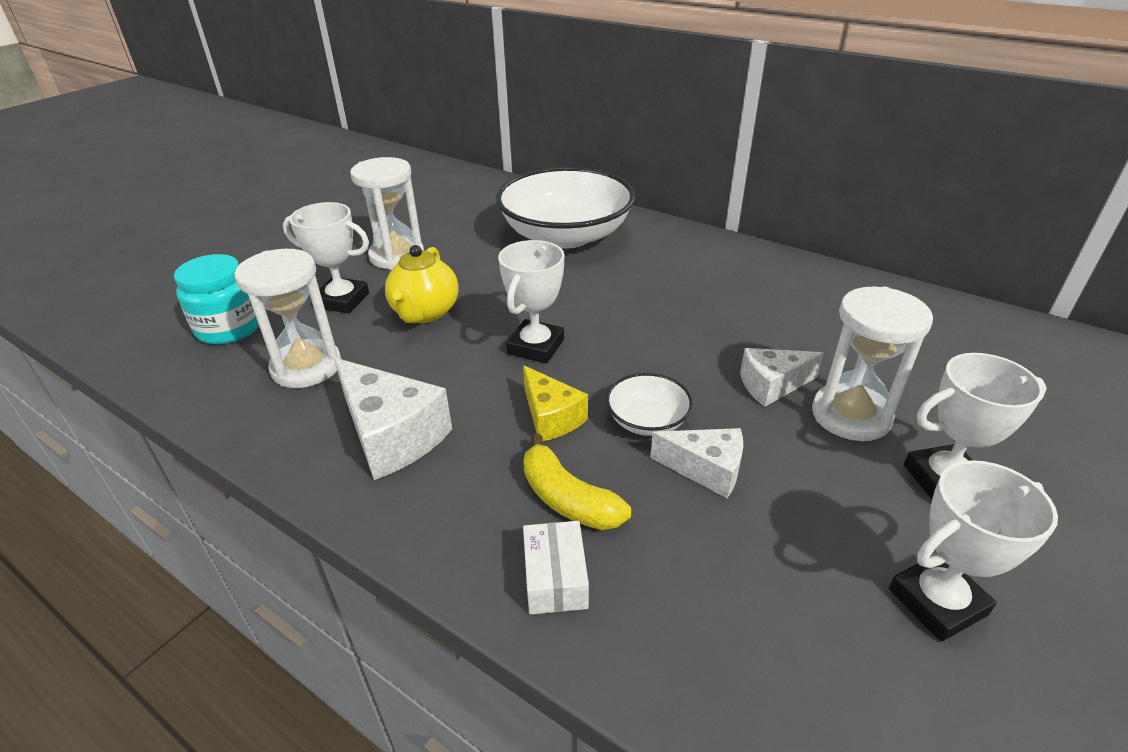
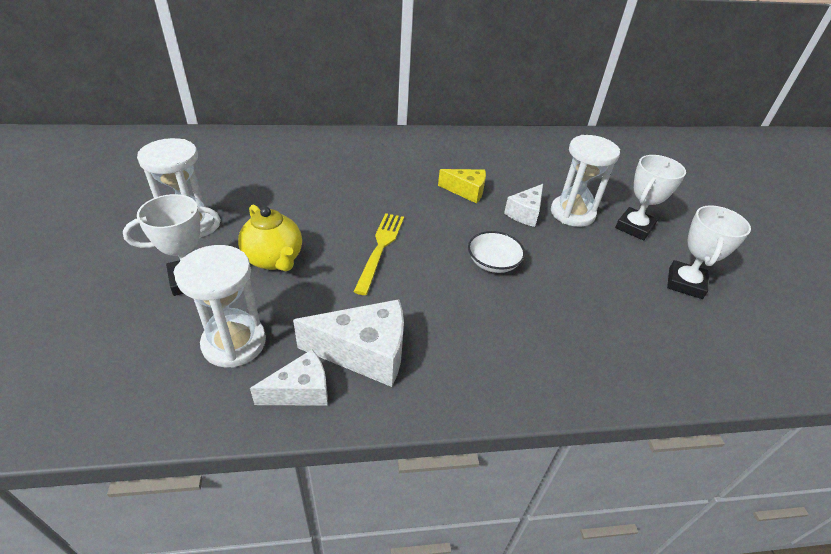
camera: 45 degrees left, 5 degrees up
turquoise jar [174,254,259,344] -> none
white bowl [496,167,635,249] -> none
white trophy [498,240,565,363] -> yellow fork [353,213,404,295]
yellow cheese [523,365,588,441] -> yellow cheese moved to [438,169,486,203]
yellow banana [523,434,631,530] -> none
white box [523,521,589,615] -> none
white cheese [650,428,743,498] -> white cheese moved to [250,349,328,406]

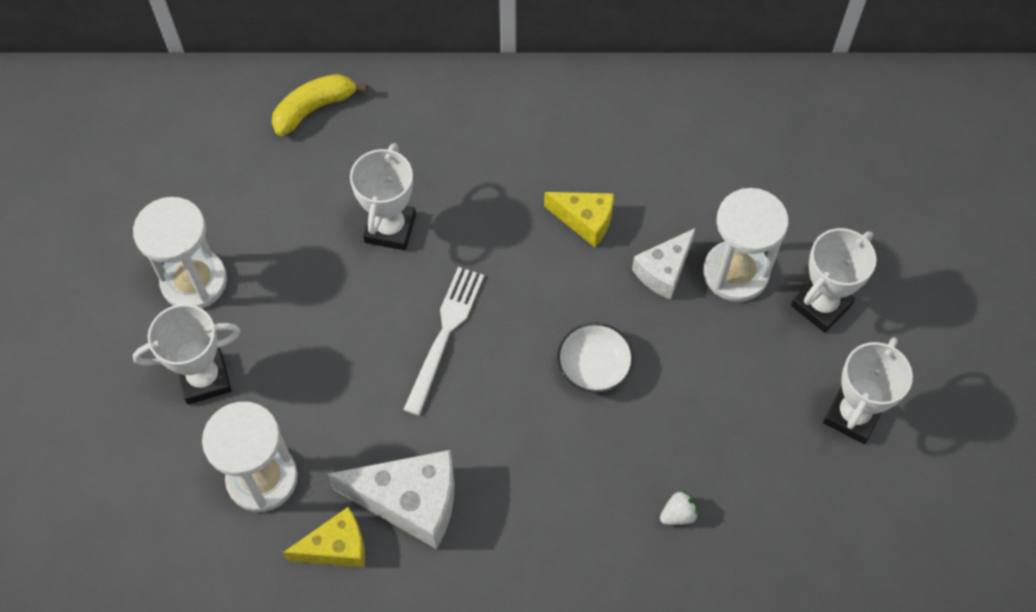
camera: 10 degrees right, 20 degrees up
yellow teapot [238,205,302,271] -> none
white cheese [250,349,328,406] -> yellow cheese [283,507,365,568]
yellow fork [353,213,404,295] -> white fork [403,267,484,416]
none -> yellow banana [272,74,368,136]
none -> white trophy [350,143,416,250]
none -> white strawberry [660,490,699,525]

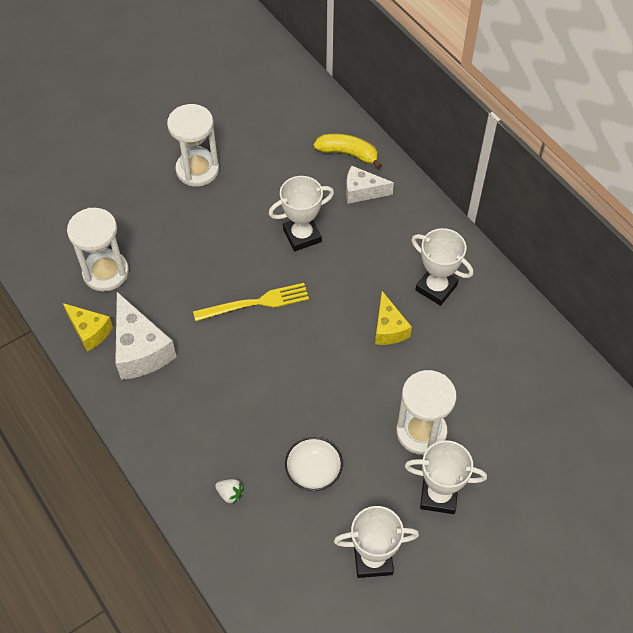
camera: 55 degrees right, 5 degrees down
white trophy [133,304,240,405] -> white trophy moved to [411,228,473,306]
white fork [403,267,484,416] -> yellow fork [193,283,309,321]
white bowl [557,322,634,393] -> white bowl moved to [285,437,343,491]
white cheese [632,228,696,299] -> white cheese moved to [346,166,394,204]

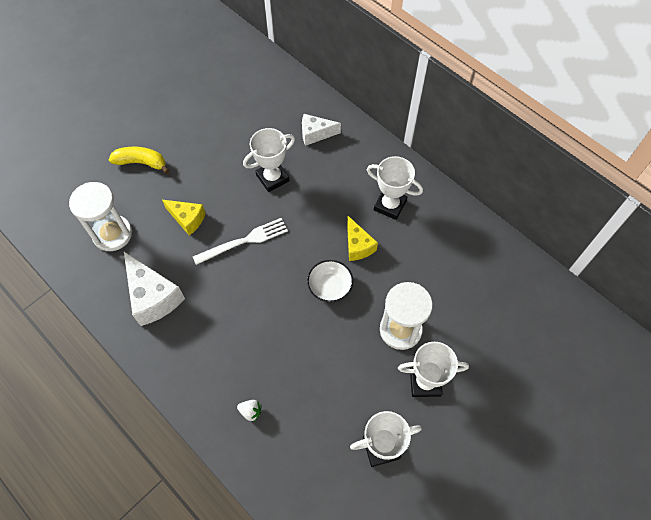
camera: 10 degrees left, 5 degrees up
yellow cheese [63,303,113,352] -> yellow cheese moved to [162,200,206,236]
white hourglass [167,104,219,187] -> none
yellow fork [193,283,309,321] -> white fork [193,218,288,265]
white bowl [285,437,343,491] -> white bowl moved to [307,260,353,302]
yellow banana [313,134,382,169] -> yellow banana moved to [108,146,169,174]

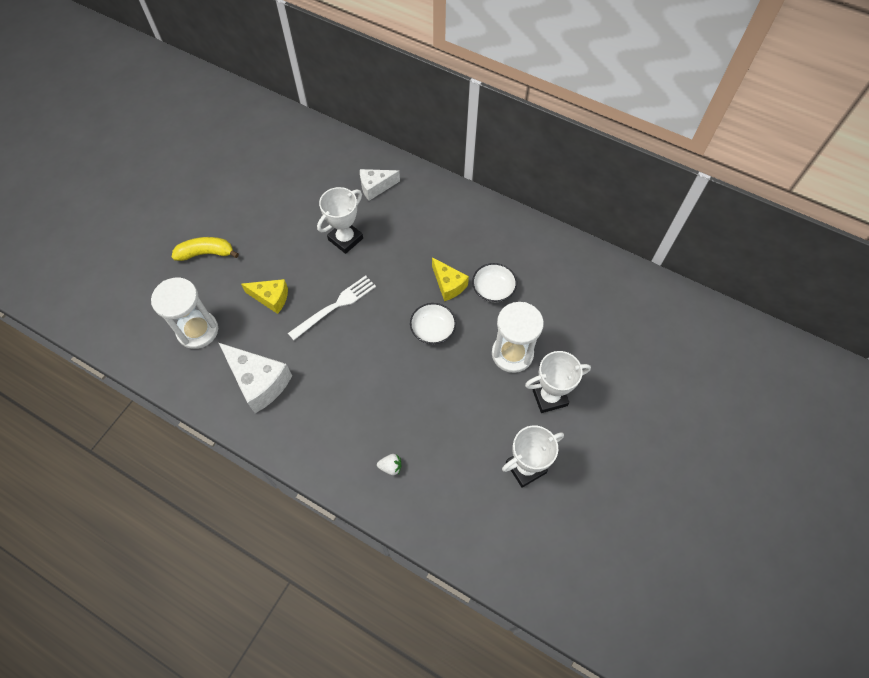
camera: 15 degrees left, 0 degrees up
white trophy [367,156,423,220] -> none
none -> white bowl [472,263,517,302]

